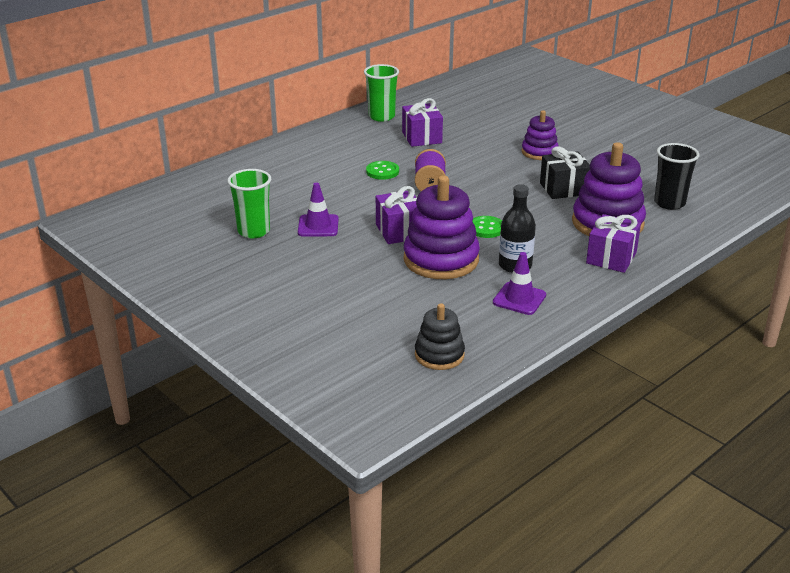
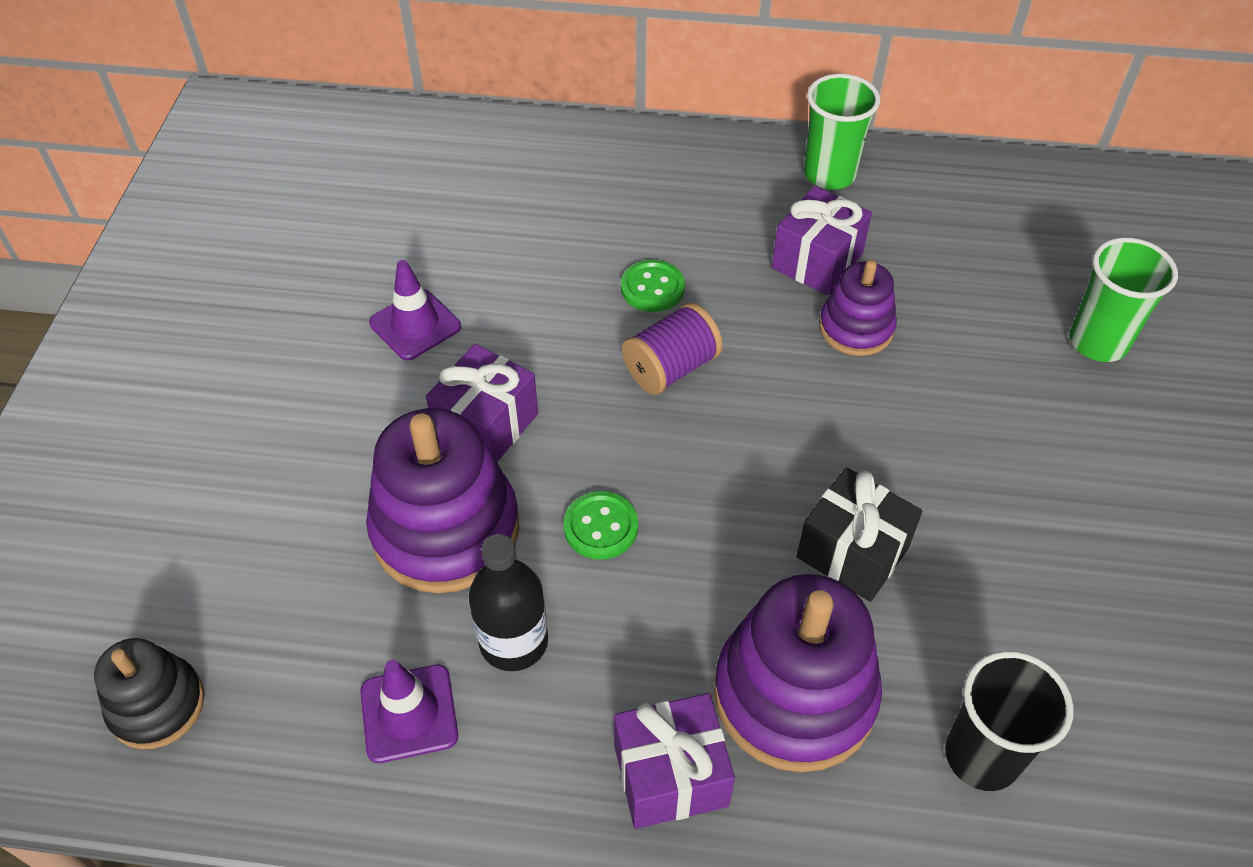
camera: 50 degrees right, 20 degrees up
green cup [227,169,271,238] -> green cup moved to [1070,238,1178,362]
purple stacking toy [522,110,559,160] -> purple stacking toy moved to [819,260,897,356]

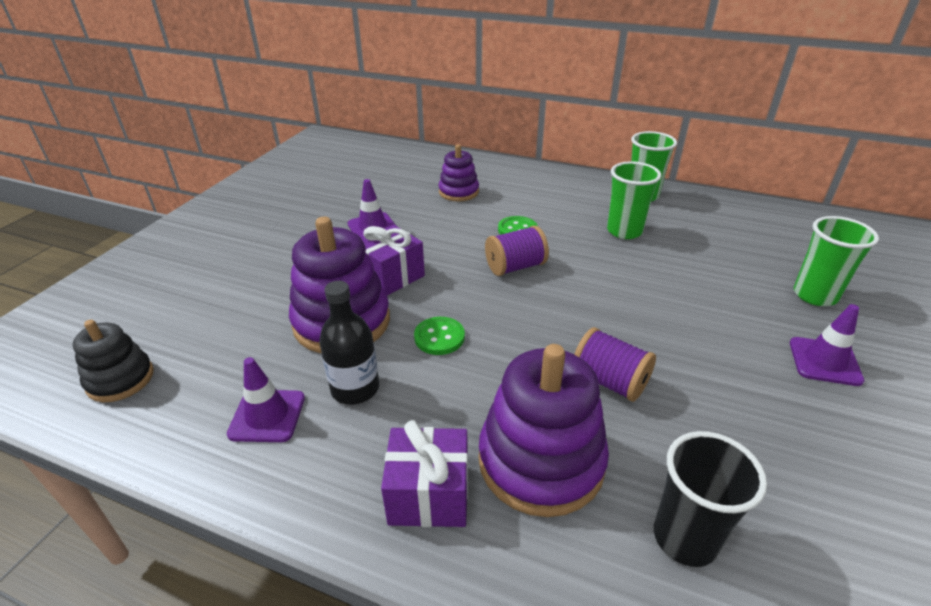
camera: 15 degrees right, 15 degrees down
purple gift [772,186,872,295] -> green cup [607,161,661,239]
black gift [797,467,922,602] -> purple spool [574,327,656,402]
purple stacking toy [819,260,897,356] -> purple stacking toy moved to [439,144,479,201]
none -> purple traffic cone [790,304,864,386]

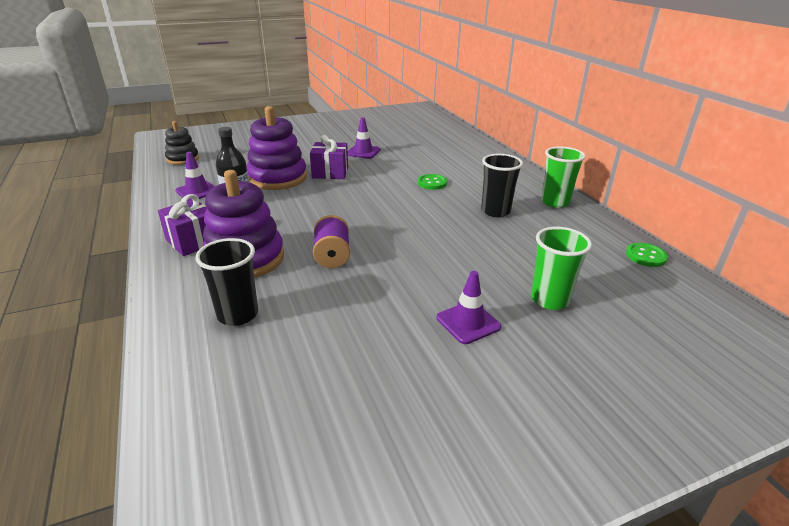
camera: 45 degrees right, 5 degrees down
green button [414,317,465,355] -> green button moved to [626,243,668,267]
purple stacking toy [439,144,479,201] -> none
purple spool [485,226,549,276] -> none
green cup [607,161,661,239] -> black cup [481,154,523,217]

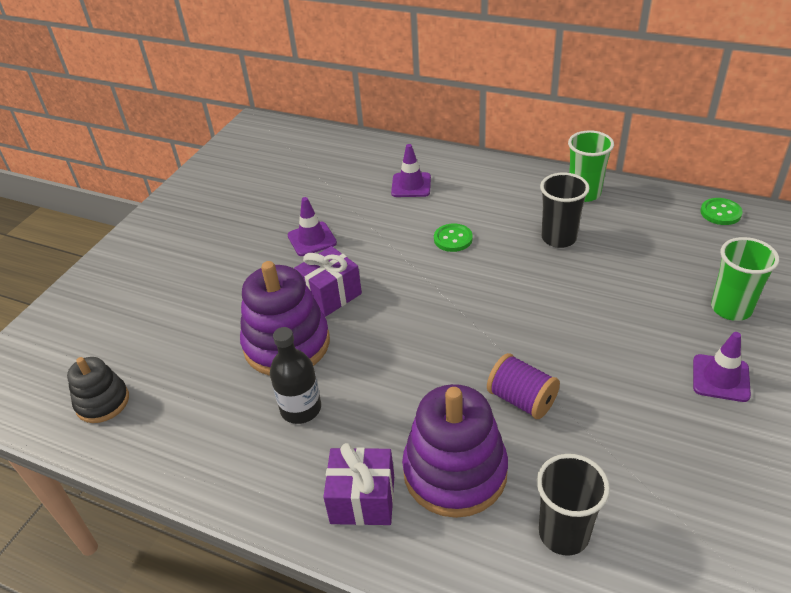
camera: 40 degrees left, 10 degrees up
purple traffic cone [175,152,215,201] -> purple traffic cone moved to [391,144,431,197]

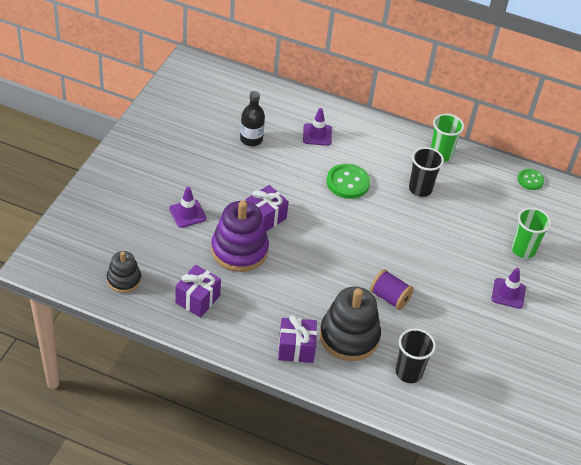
camera: 10 degrees left, 5 degrees up
black bottle [270,327,321,424] -> black bottle moved to [240,91,265,146]
purple traffic cone [287,197,337,256] -> purple traffic cone moved to [169,187,207,228]
purple stacking toy [402,384,508,518] -> black stacking toy [320,287,381,361]
green button [434,224,473,252] -> green button [327,164,370,199], size x1.61
none -> purple gift [175,265,221,317]

